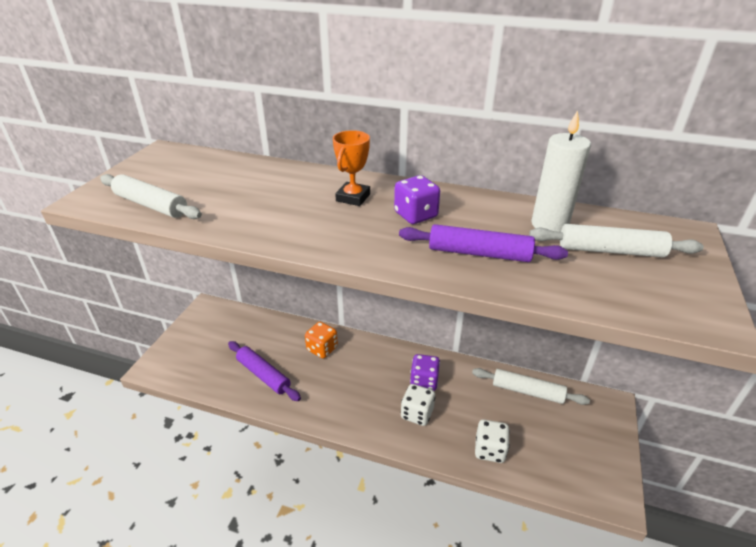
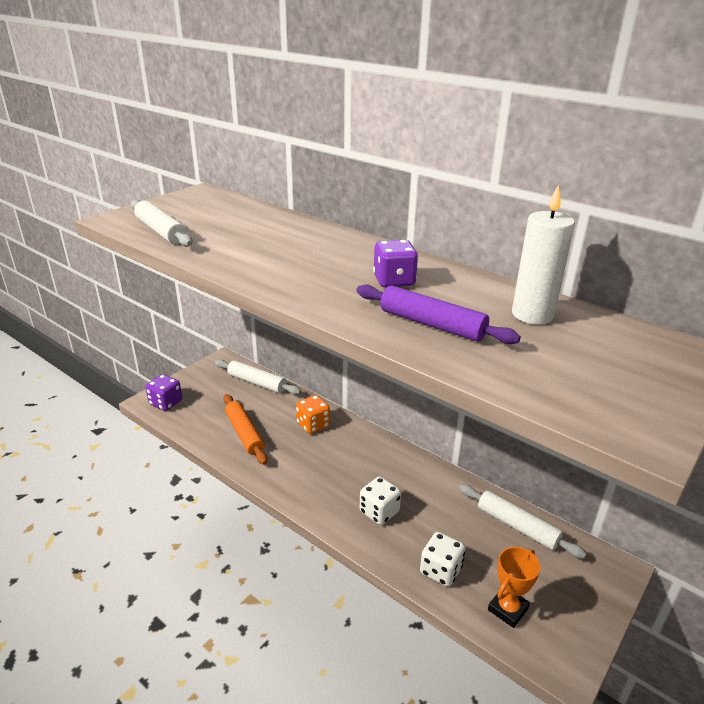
camera: 20 degrees right, 5 degrees down
purple rolling pin [228,341,301,401] -> orange rolling pin [223,394,268,465]
orange trophy [333,130,370,206] -> orange trophy moved to [488,547,541,628]
purple dice [410,354,440,391] -> purple dice moved to [146,374,182,411]
white rolling pin [529,224,704,257] -> white rolling pin moved to [215,359,301,395]

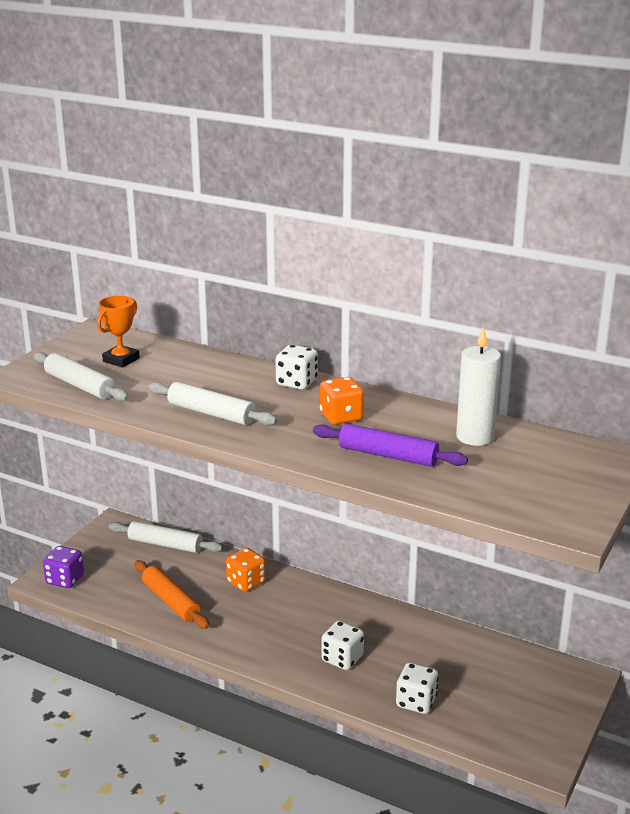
camera: 10 degrees left, 5 degrees down
purple dice [373,240,418,288] -> orange dice [320,377,364,425]
white rolling pin [459,484,587,559] -> white rolling pin moved to [148,382,277,426]
orange trophy [488,547,541,628] -> orange trophy moved to [97,295,140,368]
none -> white dice [275,345,318,390]

